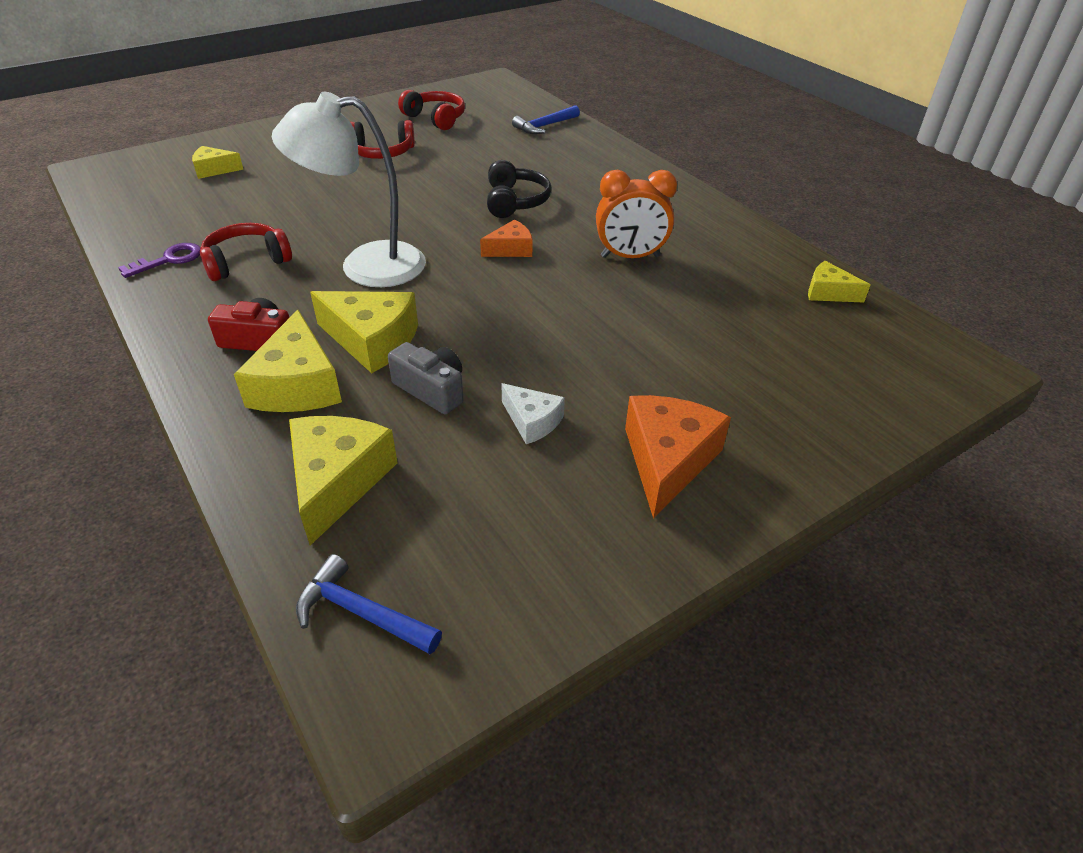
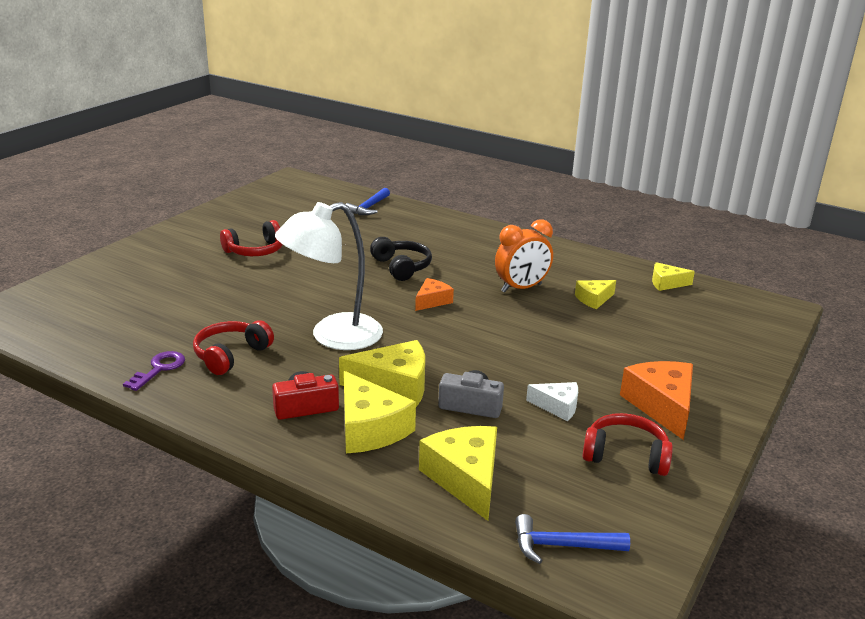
camera: 25 degrees left, 15 degrees down
yellow cheese [192,146,244,179] -> yellow cheese moved to [575,280,616,309]
red headphones [398,90,465,130] -> red headphones moved to [582,413,673,476]

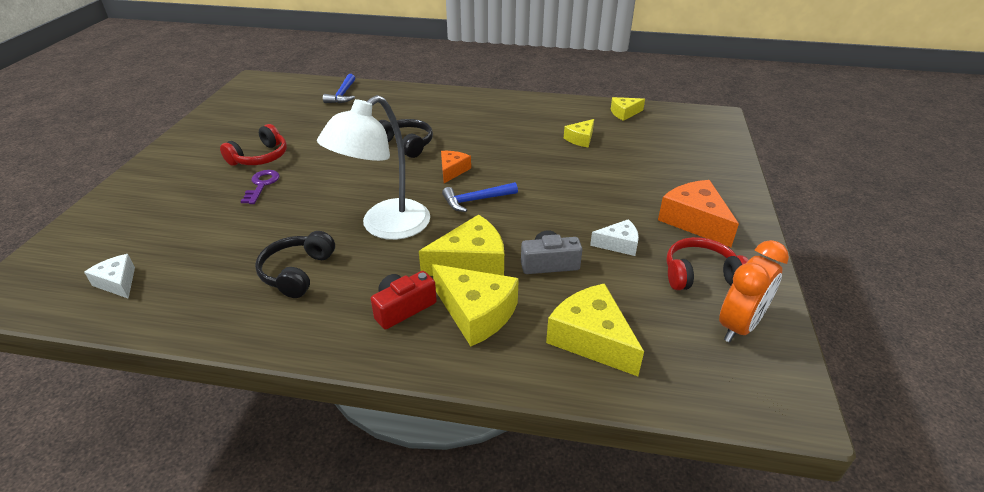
camera: 20 degrees left, 10 degrees up
purple key [123,351,185,391] -> purple key moved to [240,170,280,204]
red headphones [193,320,274,375] -> black headphones [255,231,335,298]
orange clock [495,219,553,292] -> orange clock moved to [719,240,789,343]
blue hammer [515,514,630,564] -> blue hammer moved to [442,182,518,212]
none -> white cheese [84,254,135,299]

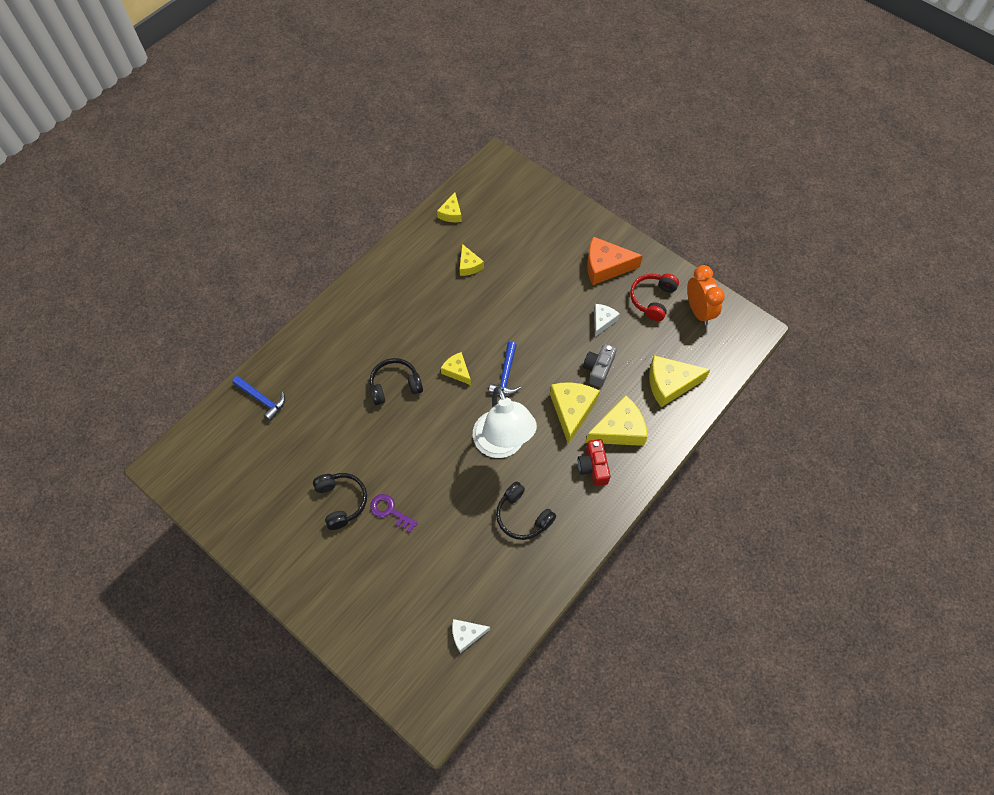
camera: 60 degrees left, 25 degrees up
red headphones [220,124,287,166] -> black headphones [313,473,367,530]
orange cheese [441,151,471,183] -> yellow cheese [441,352,471,385]

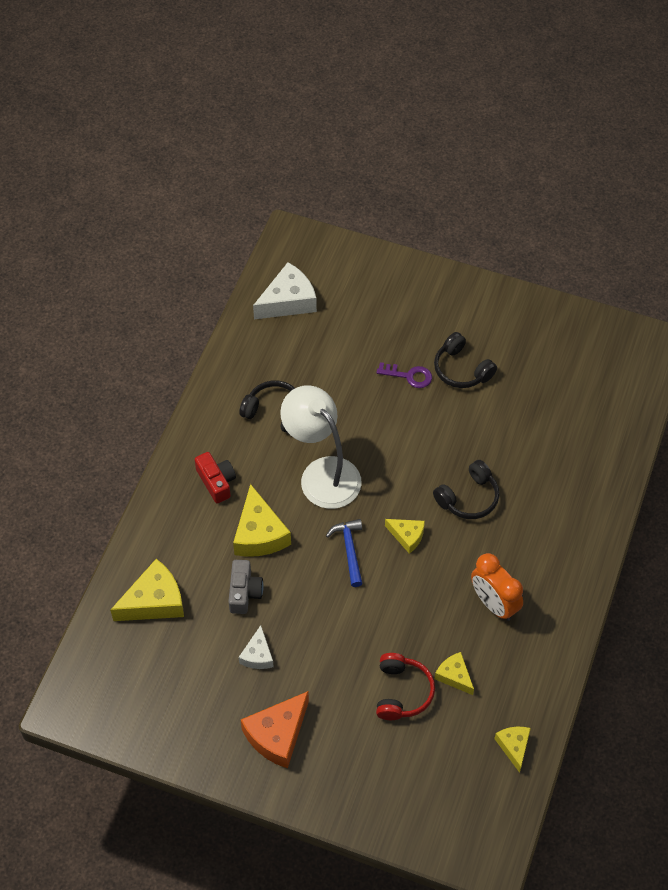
camera: 160 degrees right, 5 degrees down
blue hammer [232,376,285,421] -> none
white cheese [452,619,490,653] -> white cheese [253,262,317,319], size x1.74
yellow cheese [585,395,648,446] -> none
orange cheese [587,237,643,285] -> orange cheese turned 150 degrees clockwise [241,691,309,768]
red headphones [630,274,679,321] -> red headphones moved to [376,653,435,720]
orange clock [687,265,725,325] -> orange clock moved to [471,553,523,621]

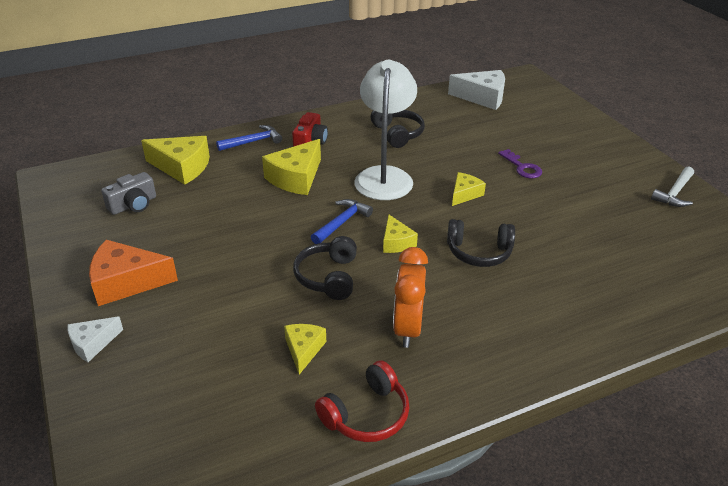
camera: 45 degrees right, 20 degrees down
grey camera [228,560,264,614] -> grey camera moved to [101,172,156,215]
white cheese [239,625,274,669] -> white cheese moved to [67,316,123,362]
red headphones [376,653,435,720] -> red headphones moved to [315,360,409,442]
black headphones [434,332,497,388] -> black headphones moved to [293,236,357,300]
yellow cheese [494,727,531,773] -> yellow cheese moved to [452,172,486,206]
none -> blue hammer [216,125,282,151]
none -> white hammer [651,166,694,207]

